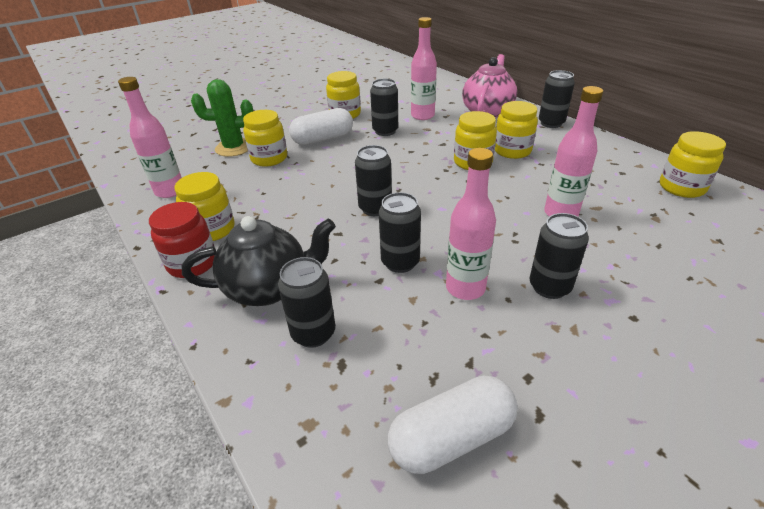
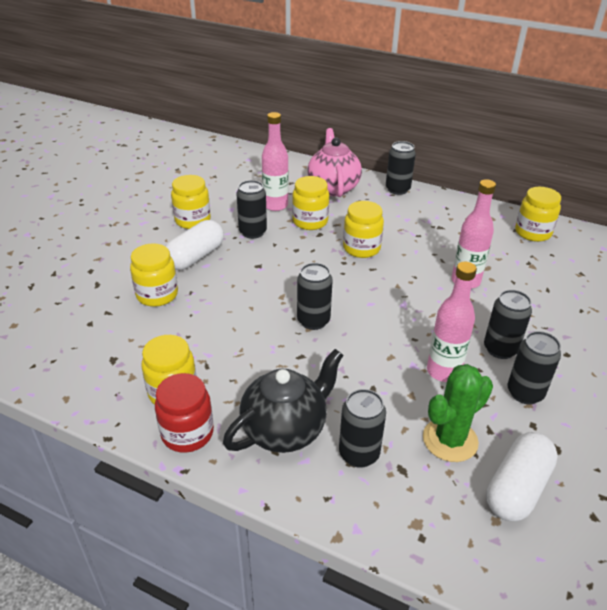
camera: 30 degrees left, 0 degrees up
pink bottle [118,77,182,198] -> none
green cactus [191,79,253,157] -> green cactus moved to [423,364,493,462]
black can [379,192,421,273] -> black can moved to [508,331,561,404]
yellow jar [495,101,538,159] -> yellow jar moved to [292,176,329,230]

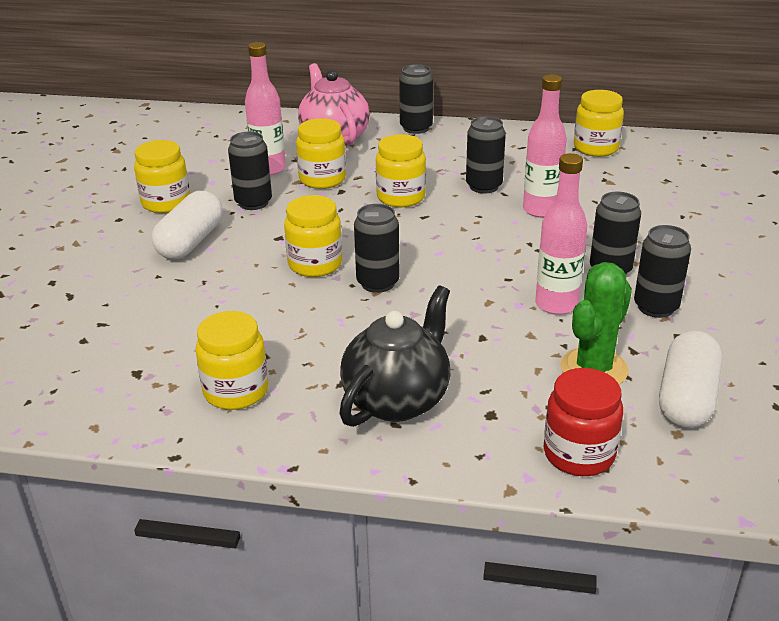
camera: 15 degrees left, 5 degrees down
yellow jar [130,243,178,307] -> yellow jar moved to [284,195,342,277]
red jar [155,373,214,453] -> red jar moved to [544,368,623,476]
black can [339,389,386,468] -> black can moved to [466,116,506,194]

